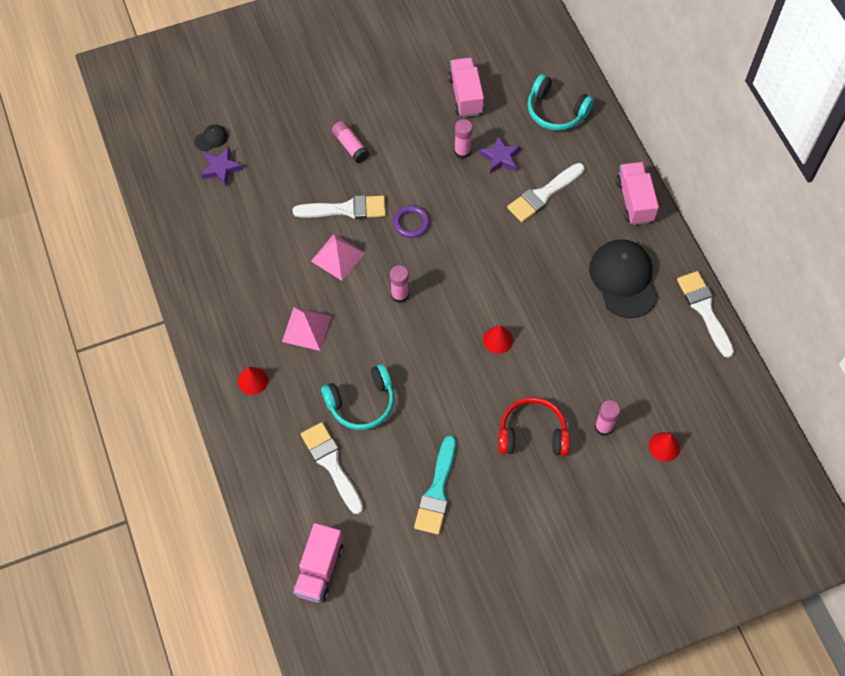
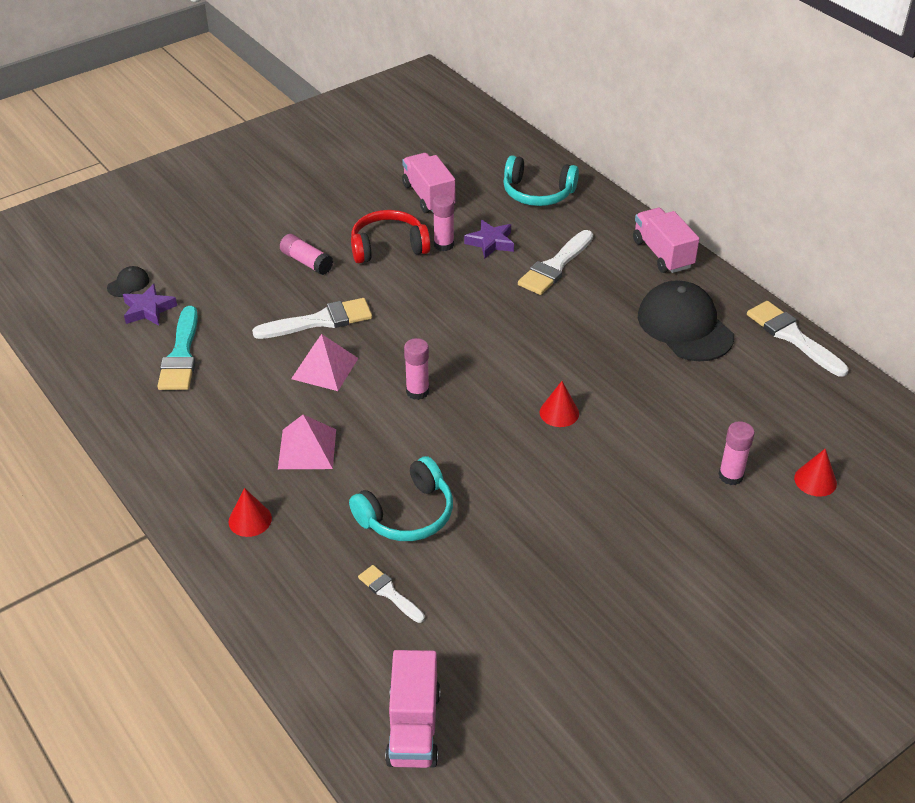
camera: 15 degrees left, 20 degrees down
white brush [301,422,363,514] -> white brush [358,565,425,623], size x0.58
purple ring [393,205,430,238] -> none
turquoise brush [414,436,456,535] -> turquoise brush moved to [157,306,198,390]
red headphones [498,397,570,456] -> red headphones moved to [351,210,431,263]

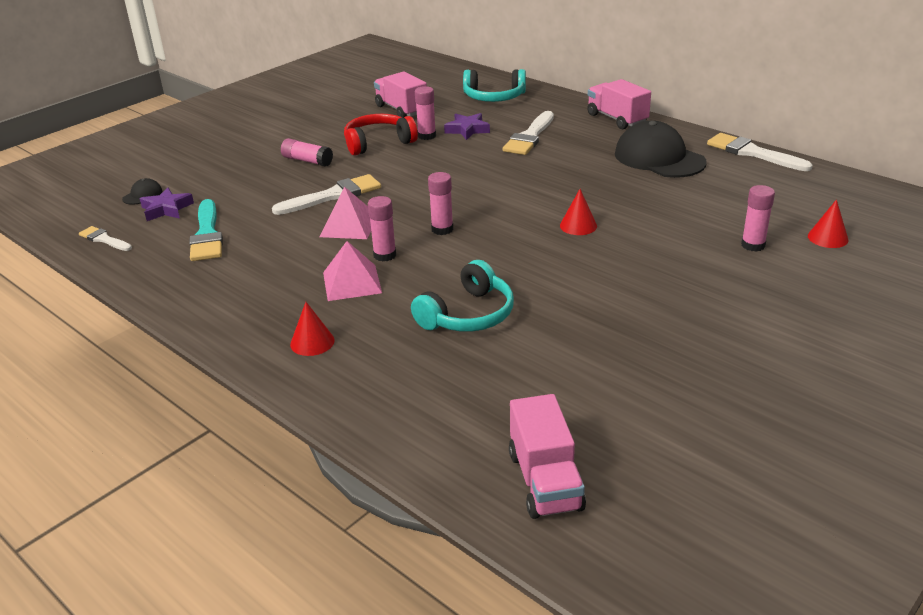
camera: 10 degrees left, 10 degrees down
white brush [358,565,425,623] -> white brush moved to [79,226,132,251]
none -> pink glue stick [368,196,396,262]

